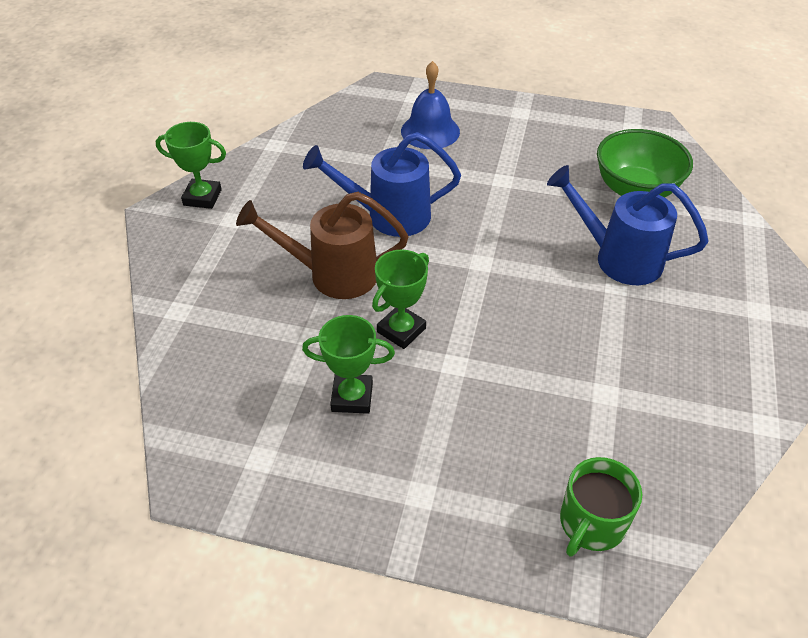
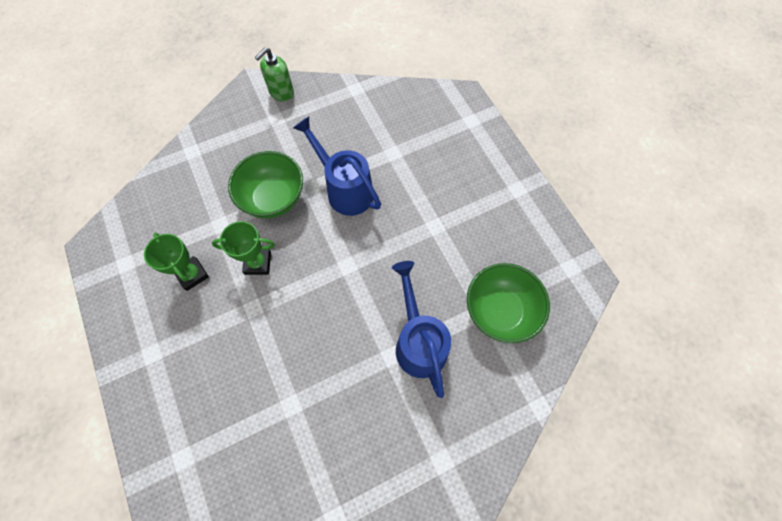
camera: 50 degrees right, 20 degrees up
green trophy [156,122,226,209] -> green soap dispenser [255,48,294,102]
brown watering can [236,192,408,299] -> green bowl [228,151,303,218]
blue bell [401,61,460,149] -> none
green mug [560,457,642,556] -> none

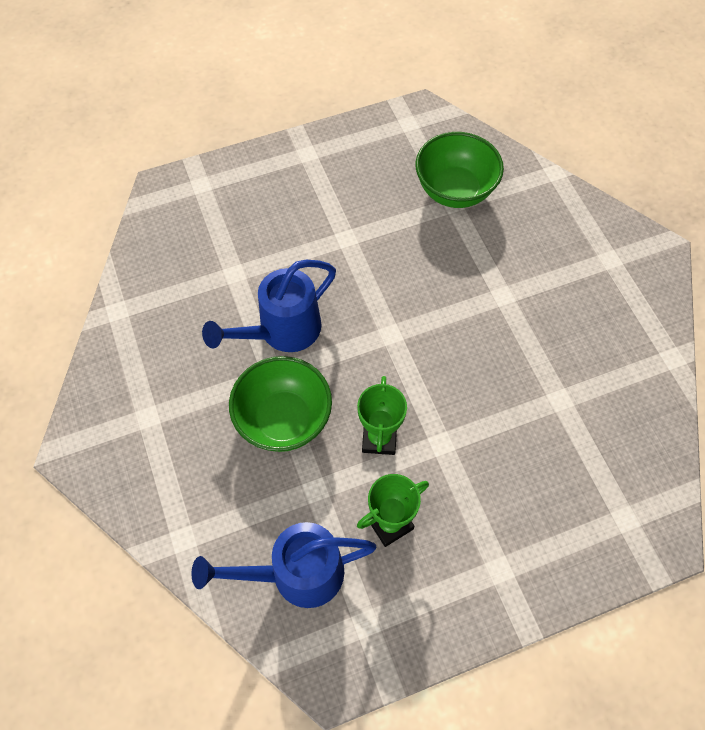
camera: 85 degrees left, 5 degrees down
green soap dispenser [255,48,294,102] -> none
blue watering can [392,261,451,398] -> blue watering can moved to [192,522,376,608]

